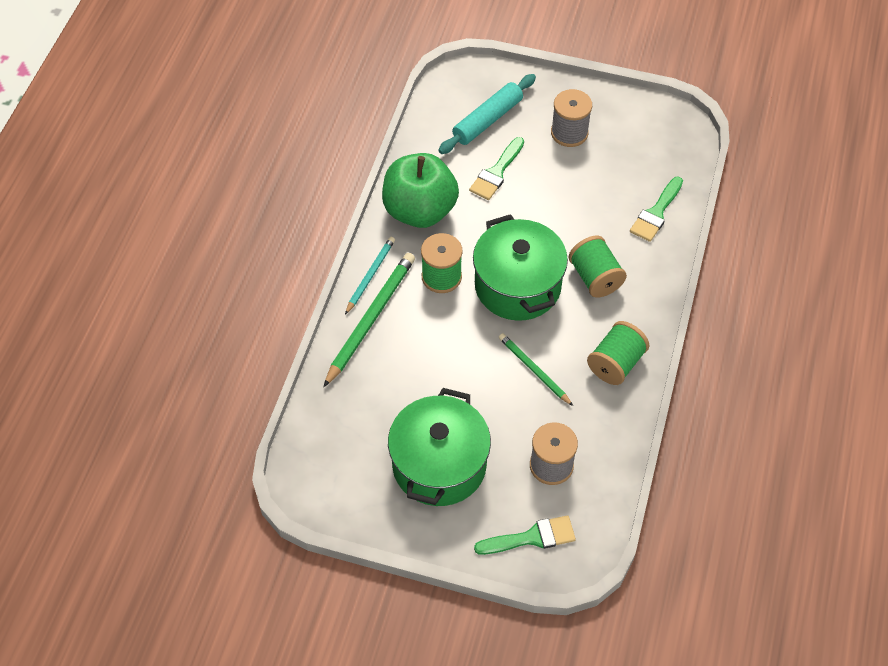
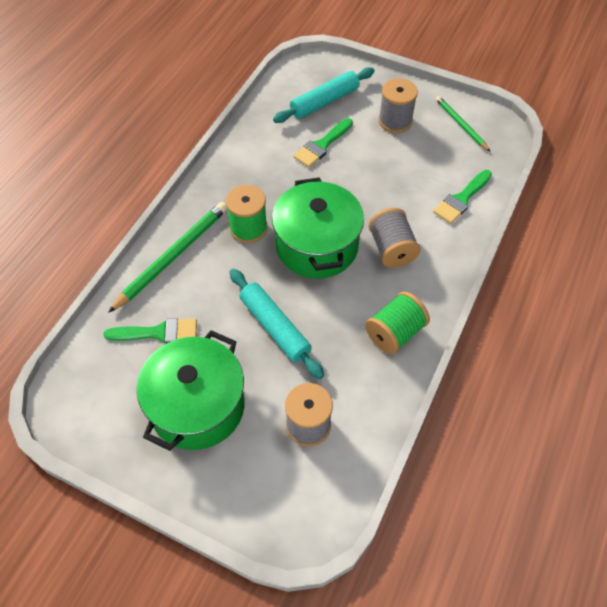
camera: 10 degrees right, 0 degrees up
turquoise pencil [345,237,395,314] -> none
green apple [382,153,459,228] -> none
green brush [474,515,576,555] -> green brush moved to [104,318,197,344]
green pencil [499,333,573,406] -> green pencil moved to [435,96,490,151]
green spool [569,236,627,298] -> grey spool [369,208,421,268]
none -> turquoise rolling pin [230,269,324,379]

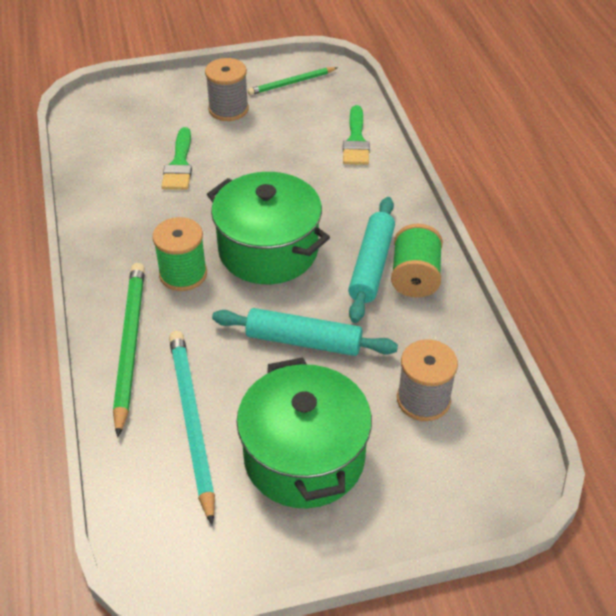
camera: 40 degrees left, 10 degrees down
green brush [104,318,197,344] -> turquoise pencil [169,331,215,525]
turquoise rolling pin [273,67,374,123] -> turquoise rolling pin moved to [348,197,395,323]
grey spool [369,208,421,268] -> none
green pencil [435,96,490,151] -> green pencil turned 45 degrees counterclockwise [248,67,337,95]

